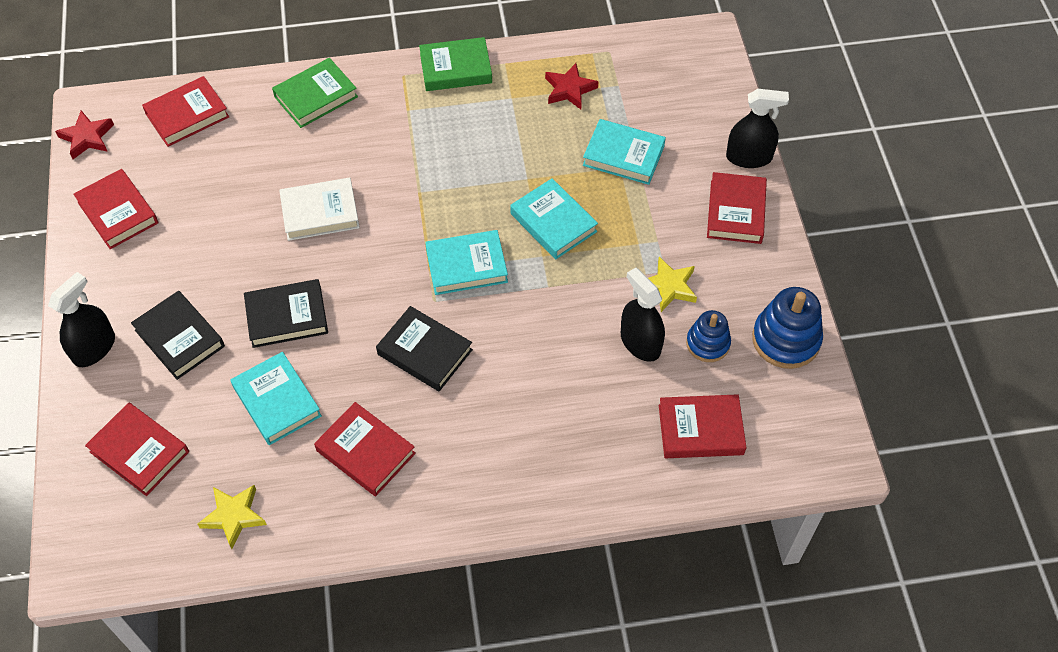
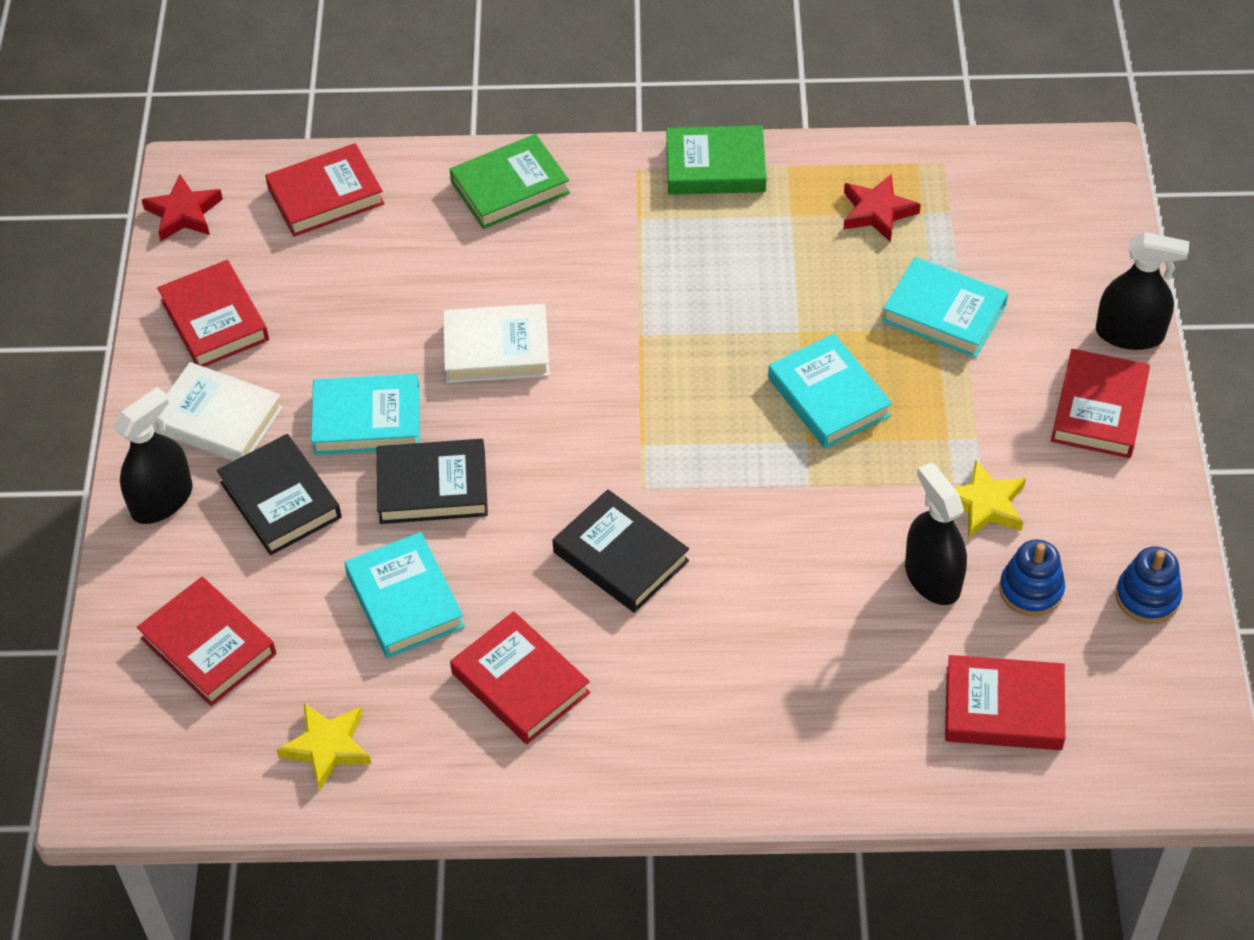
camera: 10 degrees right, 5 degrees down
turquoise book [425,230,508,295] -> turquoise book moved to [311,374,420,455]
blue stacking toy [752,287,823,369] -> blue stacking toy [1115,546,1182,624], size x0.64
none -> white book [152,362,283,461]

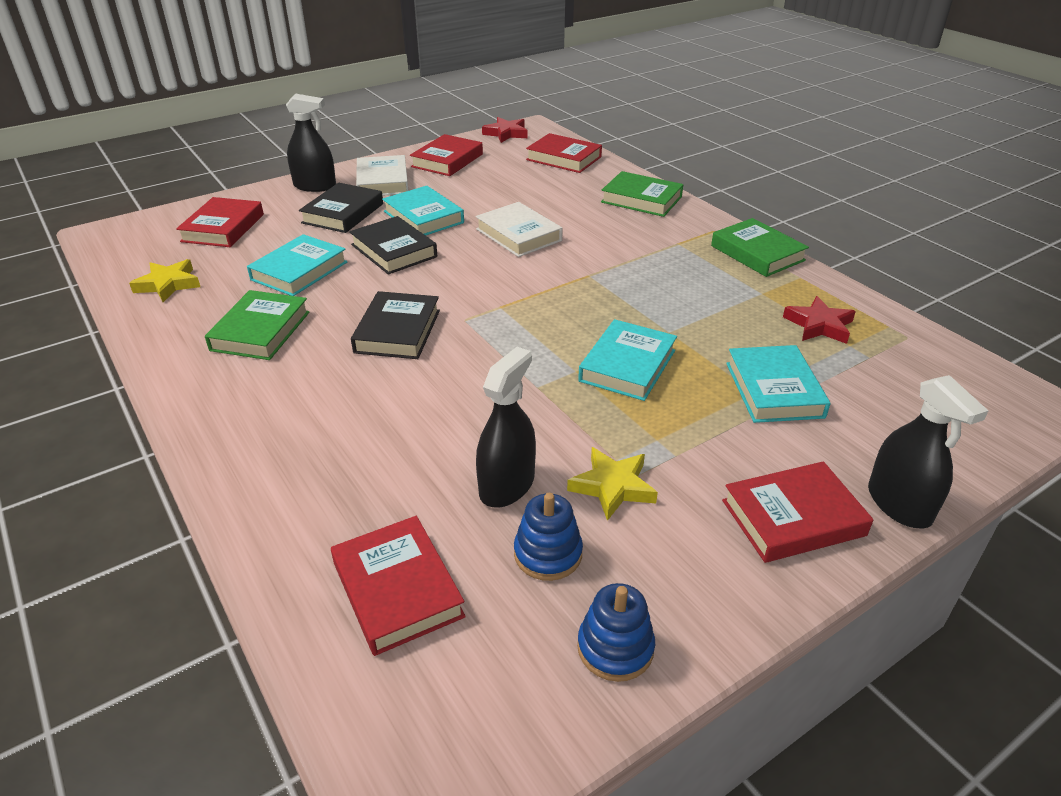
camera: 55 degrees right, 15 degrees down
red book [450,611,590,744] -> green book [205,290,309,360]

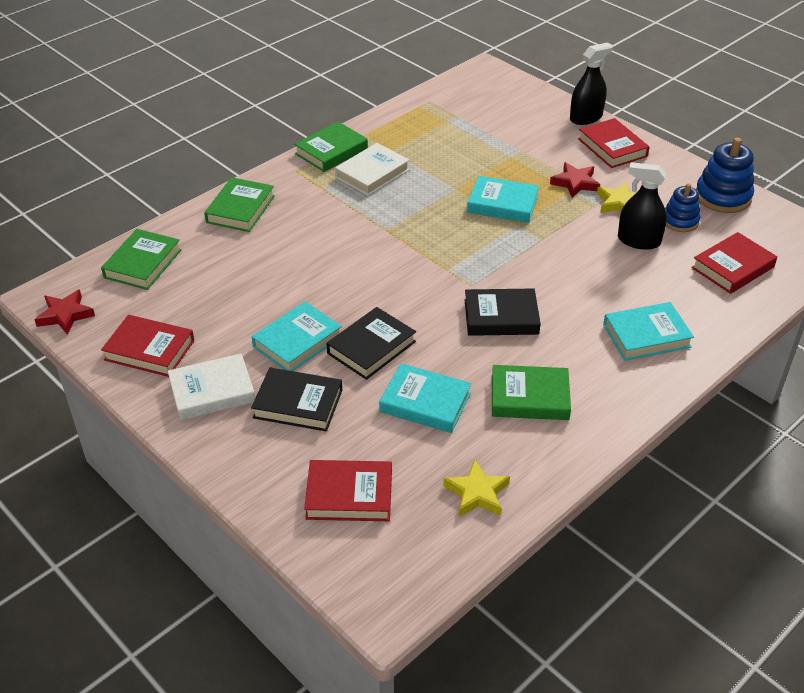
camera: 100 degrees left, 5 degrees up
black spray bottle [286,94,336,192] -> none
white book [476,202,563,257] -> white book moved to [335,143,410,196]
red book [526,133,602,173] -> green book [101,229,181,290]
blue stacking toy [577,583,655,682] -> blue stacking toy [696,137,754,213], size x1.56
turquoise book [726,345,831,423] -> turquoise book moved to [603,302,694,361]
red star [783,296,856,344] -> red star moved to [550,162,600,198]

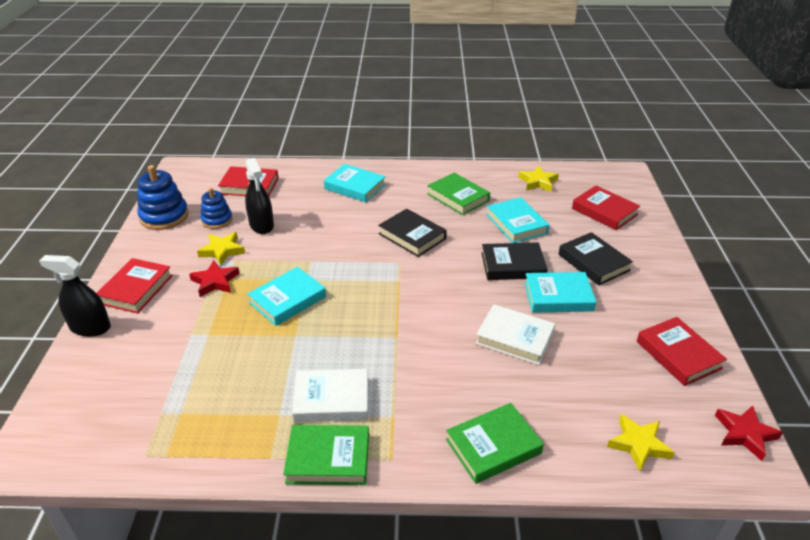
camera: 135 degrees left, 5 degrees down
green book [101,229,181,290] -> yellow star [607,414,675,472]
white book [168,354,255,420] -> white book moved to [475,304,555,365]
turquoise book [467,176,539,223] -> turquoise book turned 75 degrees clockwise [247,267,326,326]

